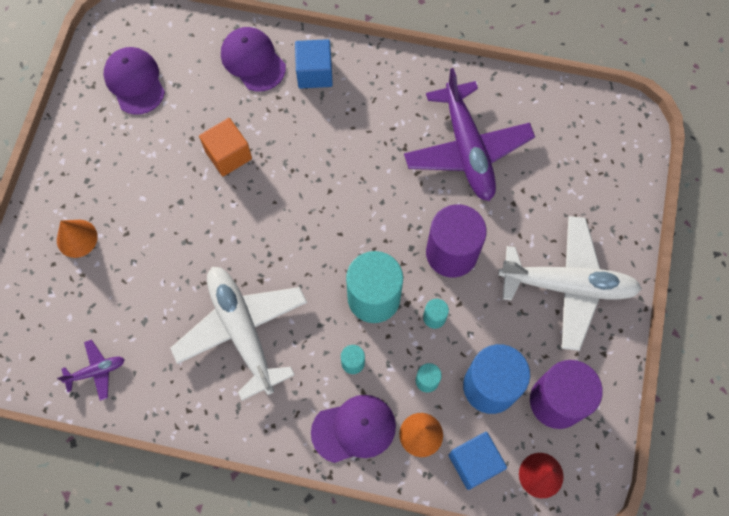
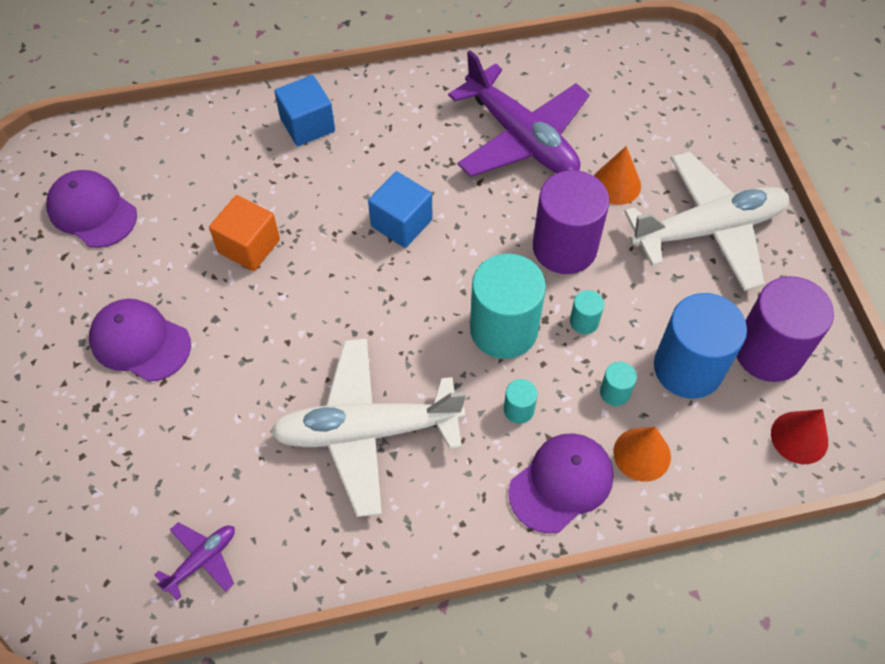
camera: 25 degrees left, 10 degrees down
orange cone [57,220,98,258] -> orange cone moved to [594,146,641,205]
white plane [170,267,307,401] -> white plane turned 45 degrees counterclockwise [270,339,466,517]
purple cap [221,27,286,92] -> purple cap moved to [89,299,191,382]
blue cube [449,432,507,490] -> blue cube moved to [368,171,433,248]

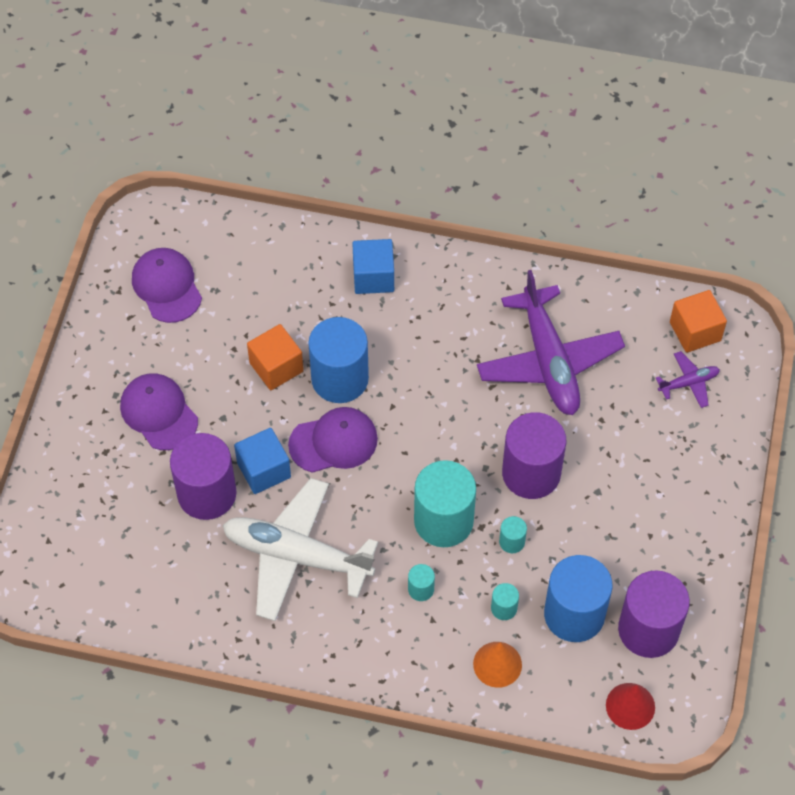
camera: 25 degrees right, 0 degrees up
purple plane [154,522,235,600] -> purple plane moved to [656,351,720,408]
blue cube [368,171,433,248] -> blue cube moved to [234,428,291,494]
purple cap [508,433,614,533] -> purple cap moved to [288,407,378,473]
orange cone [594,146,641,205] -> none
white plane [624,152,790,291] -> none
none -> purple cylinder [170,433,237,520]
none -> blue cylinder [308,317,369,403]
none -> orange cube [670,290,727,353]

